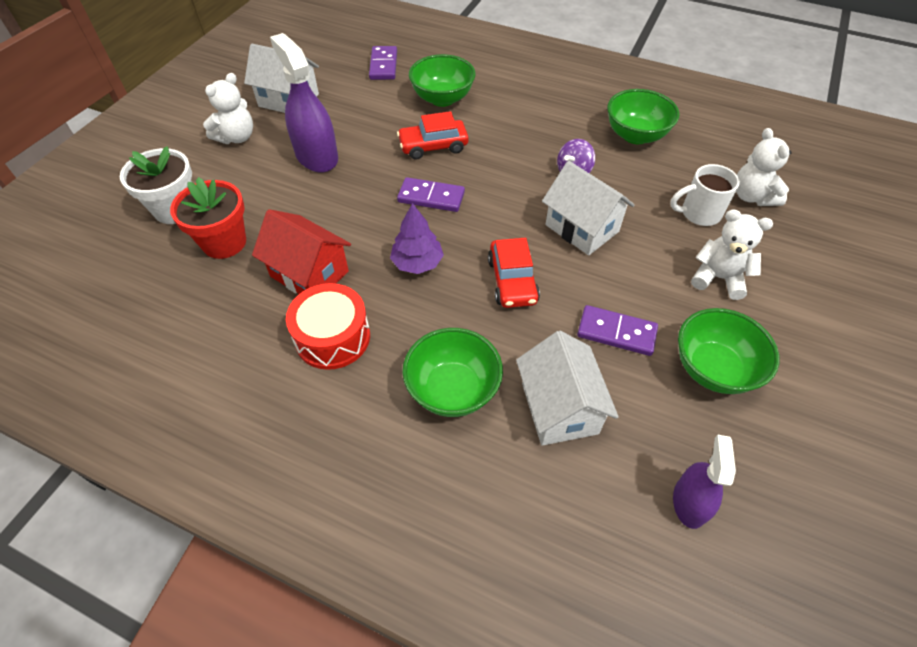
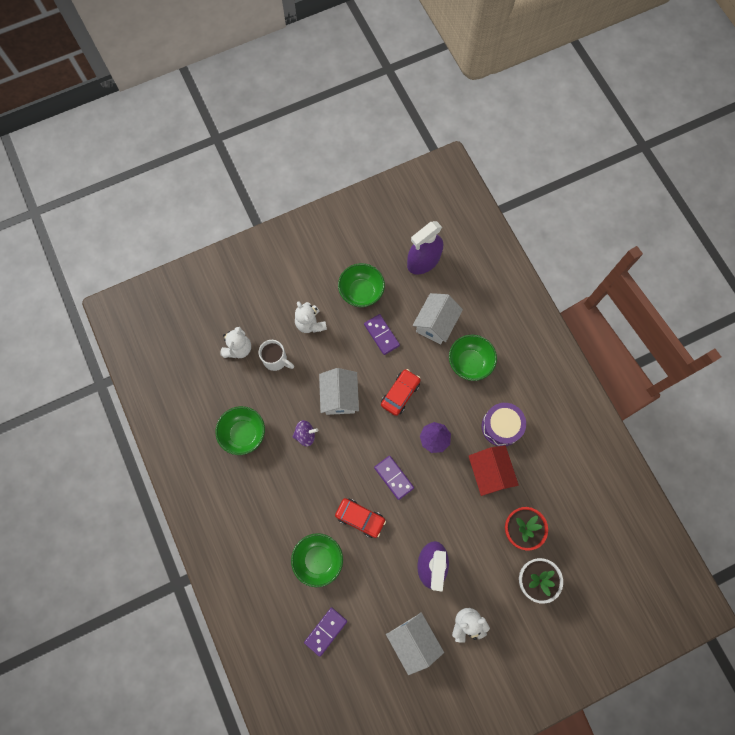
camera: 140 degrees left, 20 degrees up
red drum [286,283,370,370] -> purple drum [482,403,526,446]
purple spray bottle [673,435,736,529] -> purple spray bottle [407,221,443,275], size x1.68

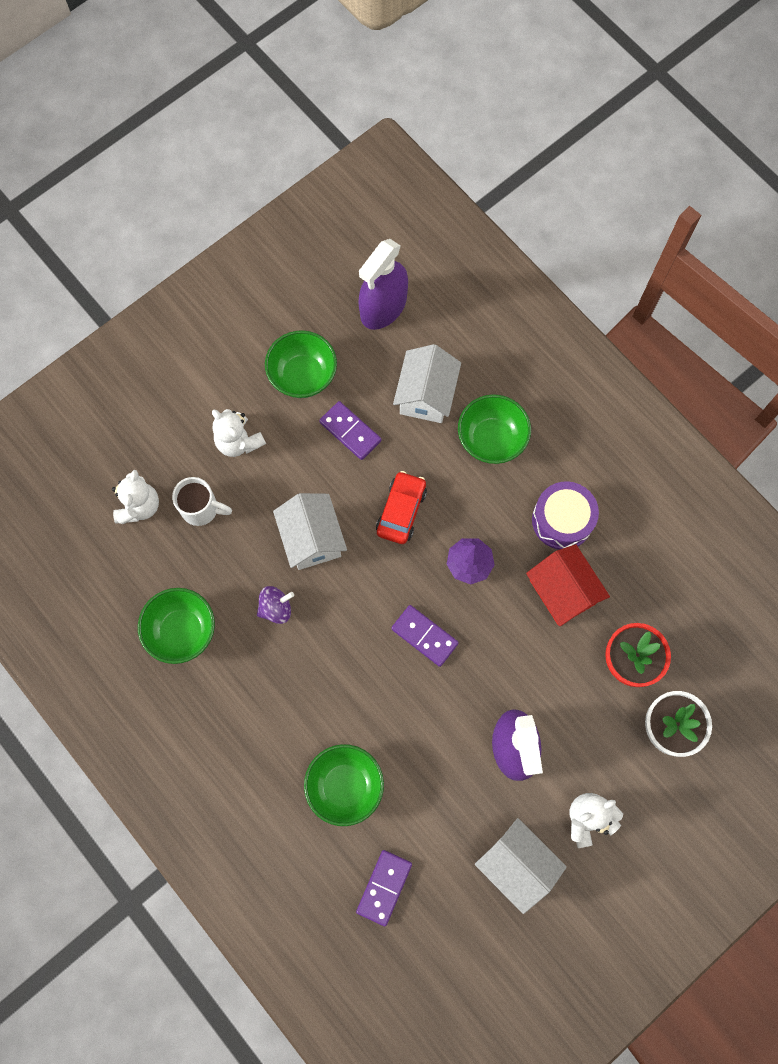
camera: 15 degrees left, 0 degrees up
red car [335,498,386,538] -> none

